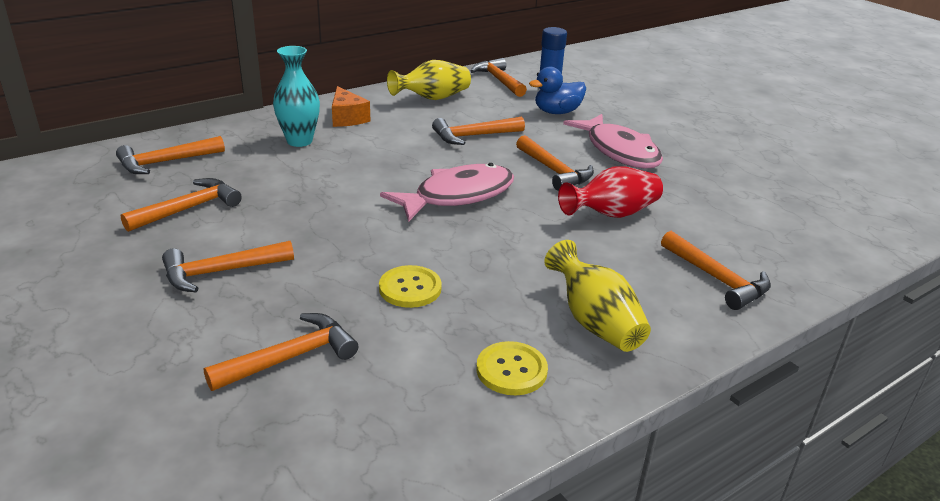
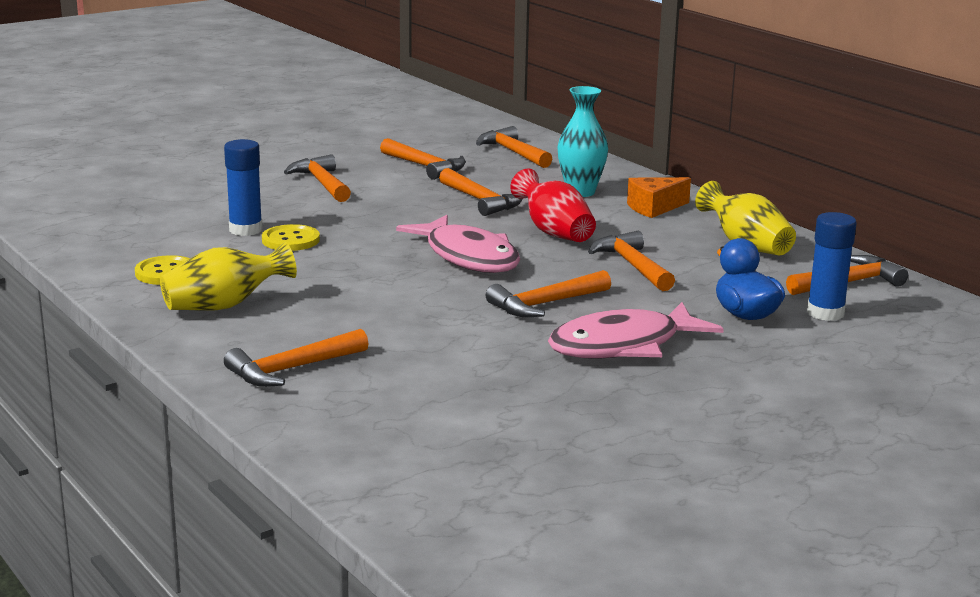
camera: 90 degrees right, 10 degrees down
orange hammer [203,313,358,391] -> orange hammer moved to [439,168,523,216]
red vase [558,166,663,218] -> red vase moved to [510,168,596,242]
none -> blue glue stick [224,139,263,236]

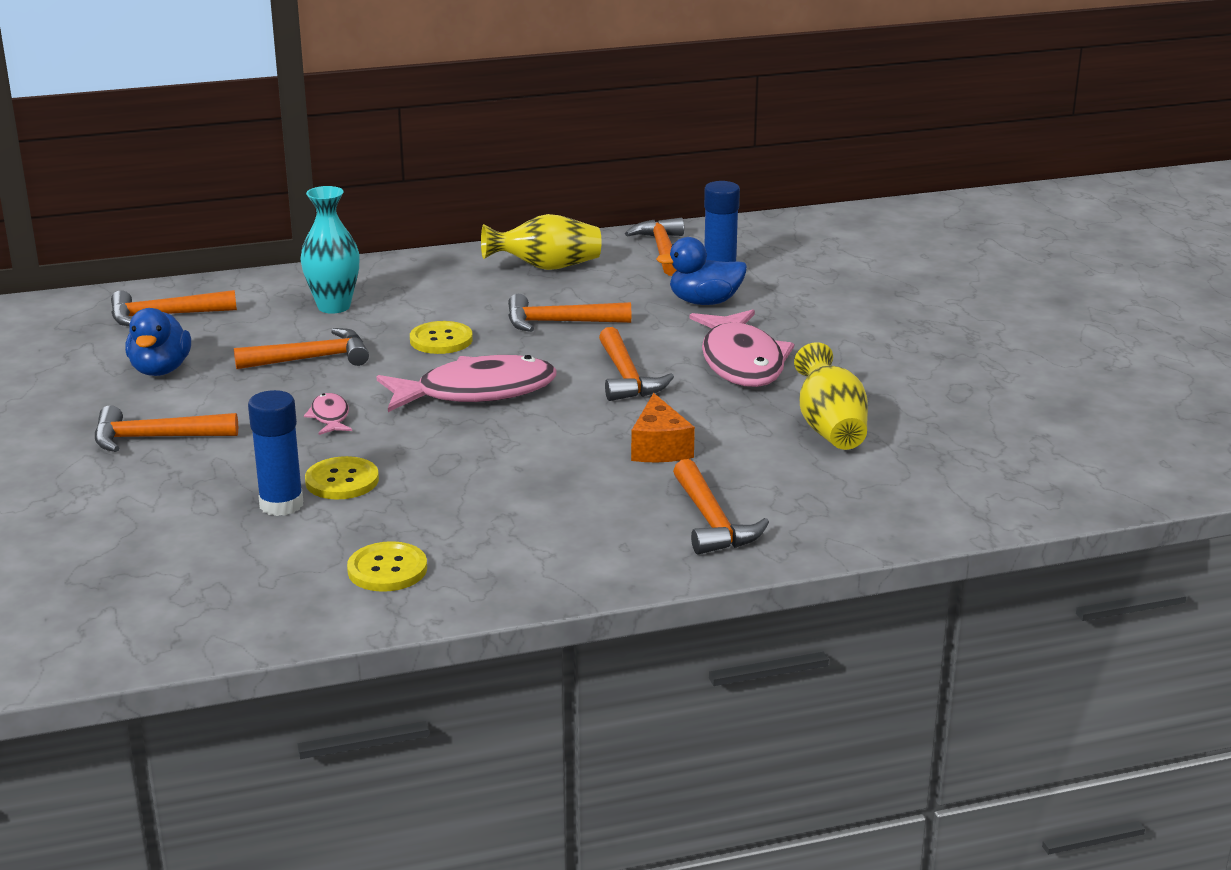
camera: 70 degrees left, 5 degrees up
yellow vase [160,242,297,311] -> yellow vase moved to [794,342,868,450]
orange hammer [380,138,466,180] -> blue duck [125,308,191,376]
red vase [510,168,596,242] -> yellow button [410,321,473,354]
orange cheese [627,177,691,218] -> orange cheese moved to [631,393,695,462]
none -> pink fish [304,393,352,435]

